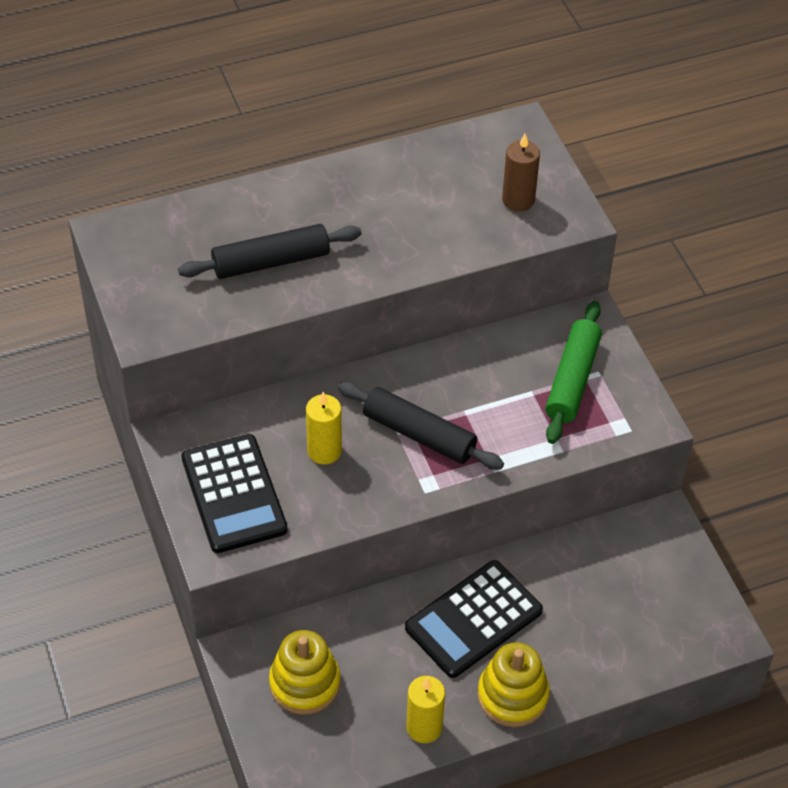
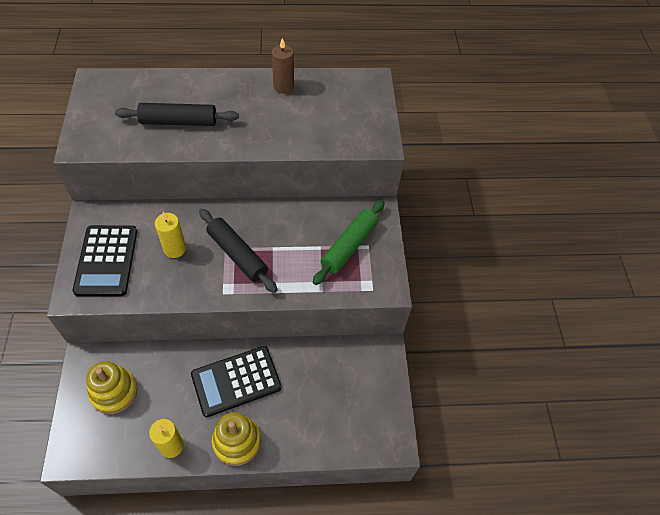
camera: 15 degrees right, 5 degrees up
brown candle [502,134,540,212] -> brown candle moved to [272,38,294,94]

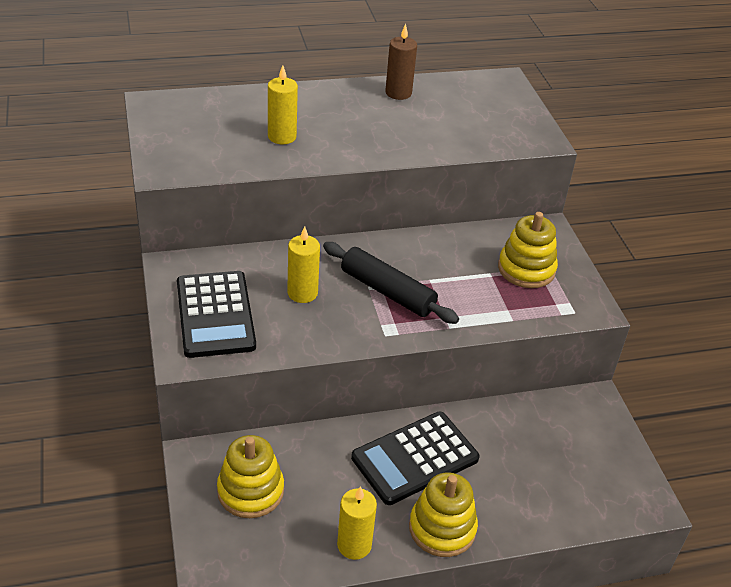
camera: 10 degrees left, 15 degrees down
black rolling pin [115,103,239,126] -> yellow candle [268,65,298,145]
green rolling pin [313,200,385,285] -> yellow stacking toy [498,212,558,288]

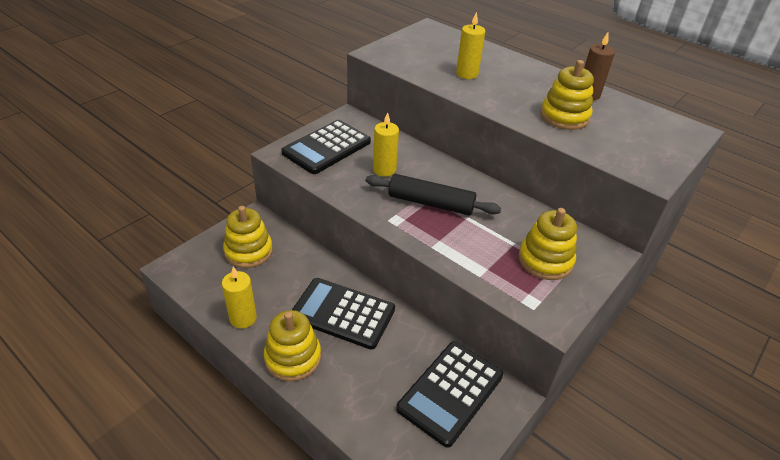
camera: 55 degrees right, 0 degrees up
black rolling pin [323,242,459,324] -> black rolling pin turned 75 degrees counterclockwise [366,174,501,215]
none -> black calculator [396,342,503,448]
none -> yellow stacking toy [540,60,594,130]

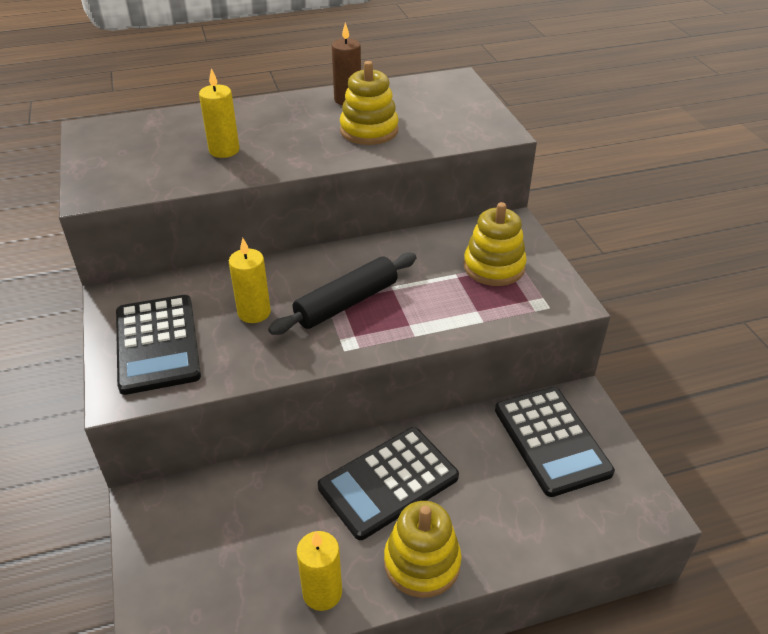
camera: 55 degrees left, 0 degrees up
yellow stacking toy [223,206,273,268] -> none

